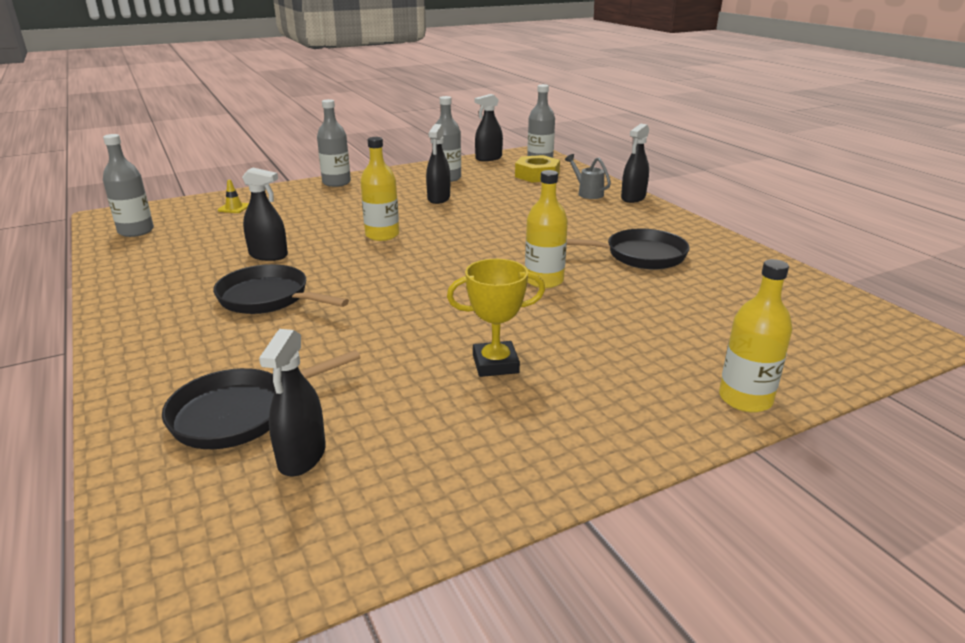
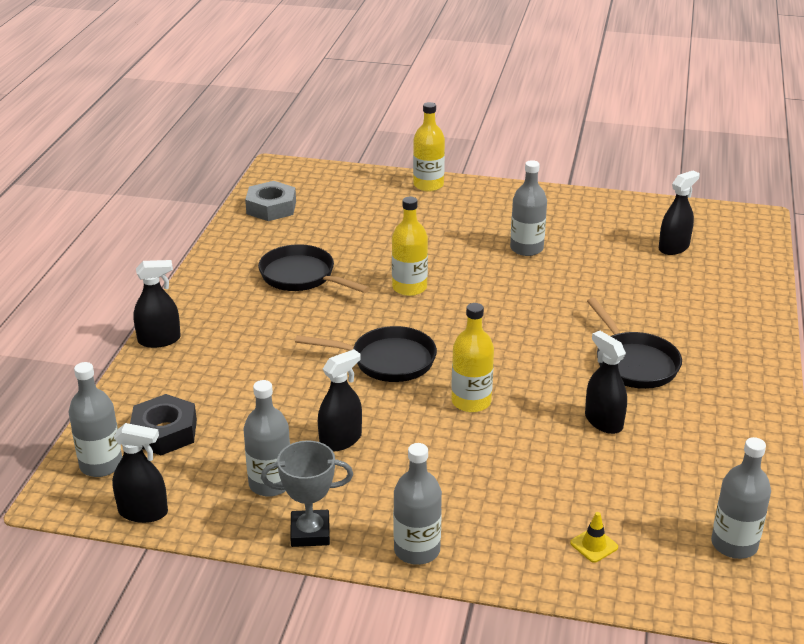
camera: 140 degrees left, 5 degrees up
black pan [162,350,361,449] -> black pan moved to [295,326,437,382]
yellow trophy [447,259,545,377] -> grey bottle [510,160,547,256]
yellow nut [515,155,560,182] -> black nut [130,394,197,455]
grey watering can [565,154,611,199] -> none
none -> grey nut [245,181,296,221]
none -> grey trophy [261,440,353,547]

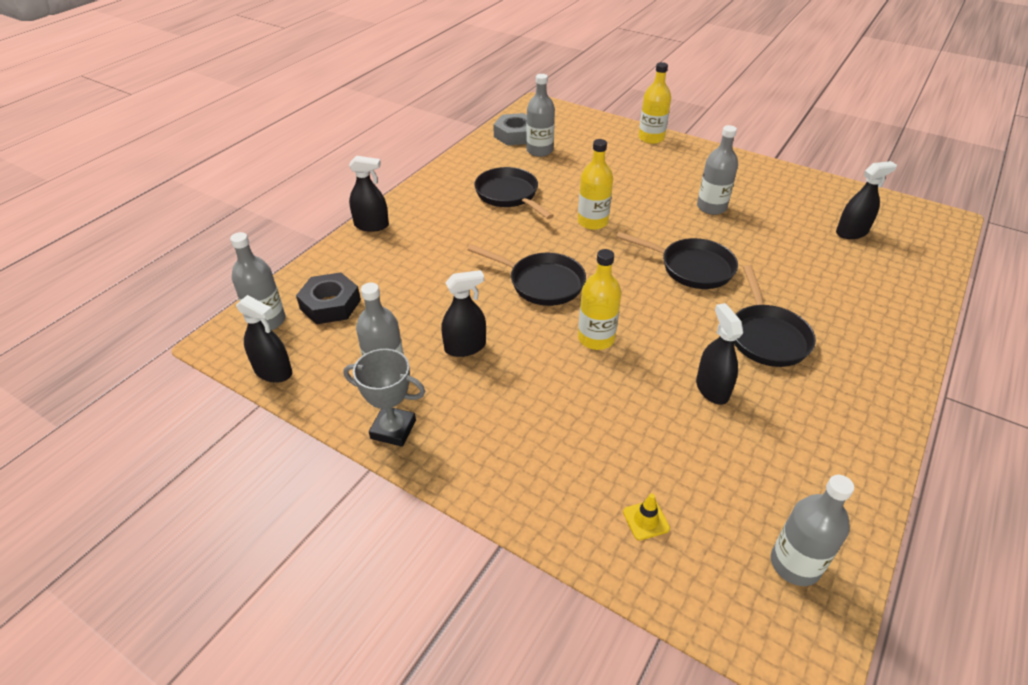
camera: 20 degrees right, 10 degrees up
grey bottle [393,443,442,565] -> grey bottle moved to [526,74,555,157]
none -> black pan [616,232,738,289]

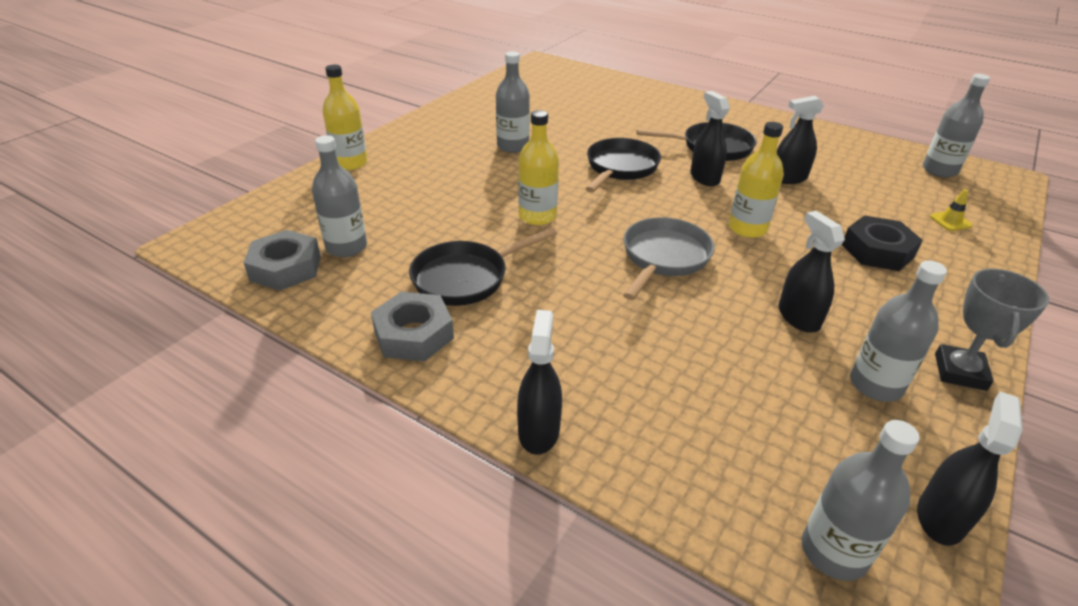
camera: 90 degrees left, 5 degrees down
black nut [296,273,361,324] -> black nut moved to [842,215,923,271]
black pan [468,244,586,306] -> grey pan [623,217,715,300]
black spray bottle [836,161,897,239] -> black spray bottle moved to [690,91,730,186]
none -> grey nut [371,292,454,361]

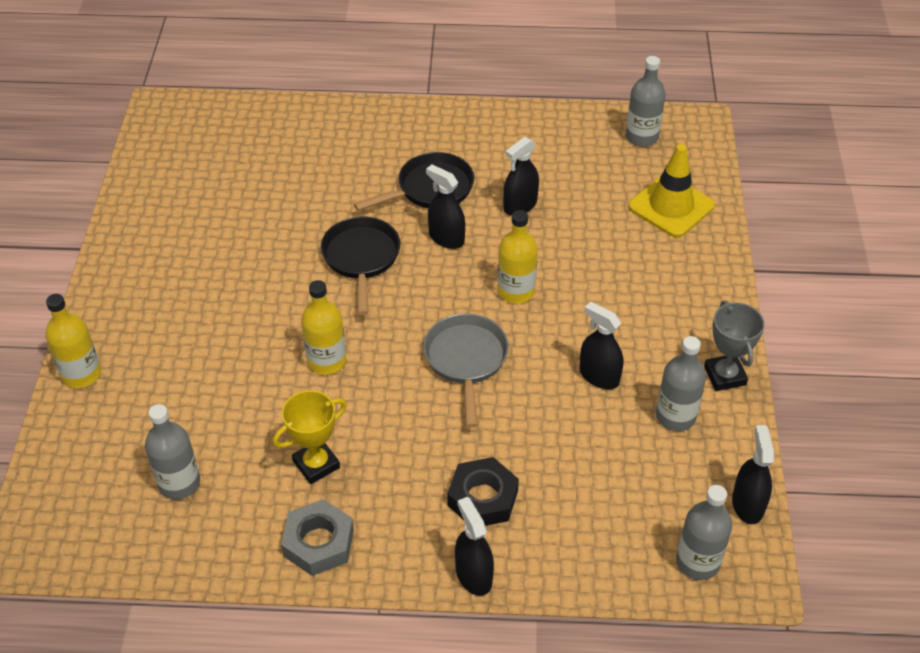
camera: 30 degrees left, 10 degrees up
grey nut [244,230,321,291] -> none
black pan [409,227,557,306] -> yellow trophy [273,390,347,484]
grey bottle [496,51,530,153] -> none
black nut [842,215,923,271] -> black nut moved to [447,457,519,526]
yellow traffic cone [930,189,973,231] -> yellow traffic cone [628,144,715,237], size x2.38

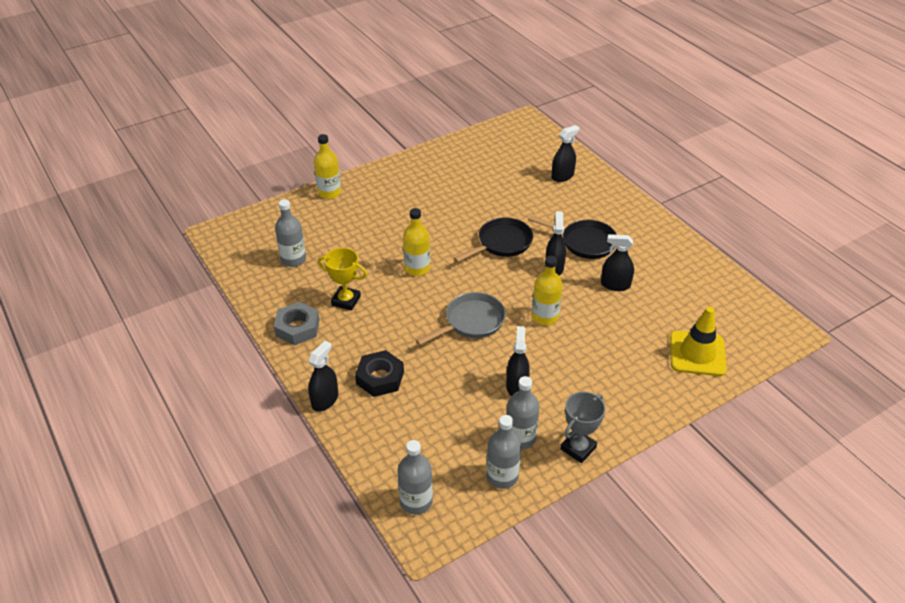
camera: 55 degrees right, 5 degrees down
grey bottle [626,56,666,146] -> grey bottle moved to [486,415,521,489]
black spray bottle [732,425,774,524] -> black spray bottle moved to [551,125,579,182]

